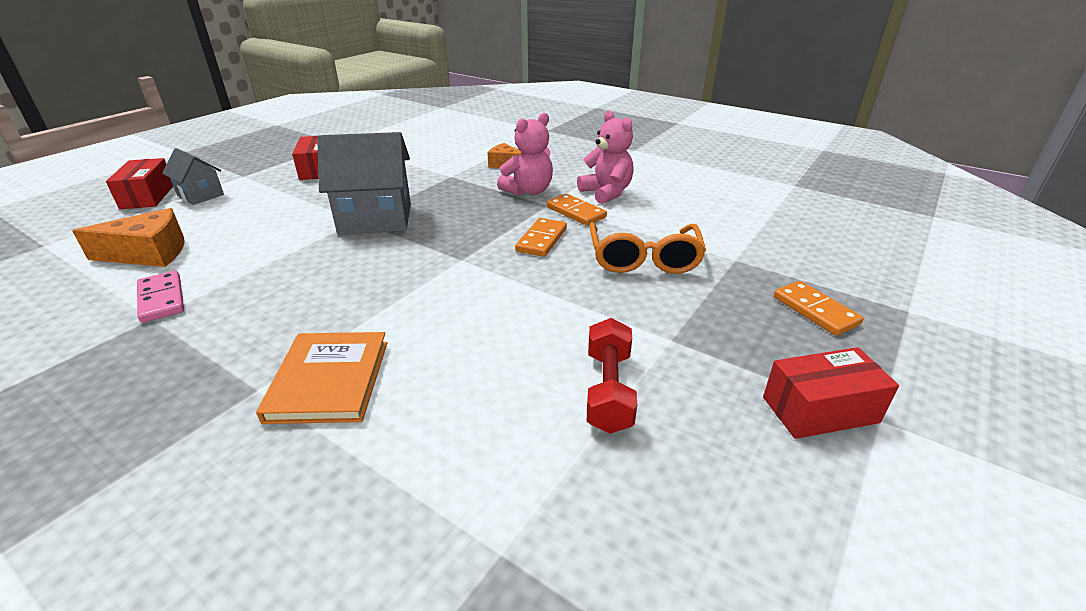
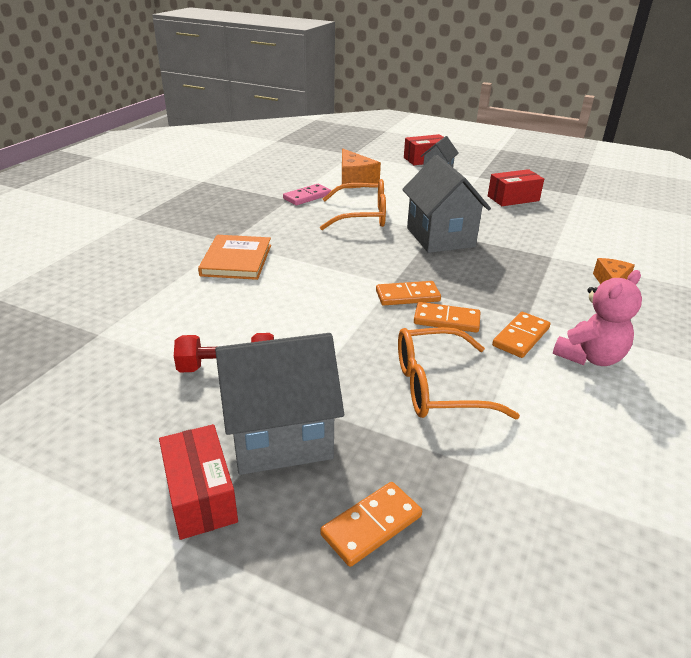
camera: 80 degrees right, 0 degrees up
orange book [256,332,387,424] -> orange book turned 75 degrees counterclockwise [198,235,271,280]
pink teddy bear [497,113,553,195] -> none
none -> grey house [215,333,344,475]
none -> orange glasses [320,179,386,230]
none -> orange domino [376,281,441,306]

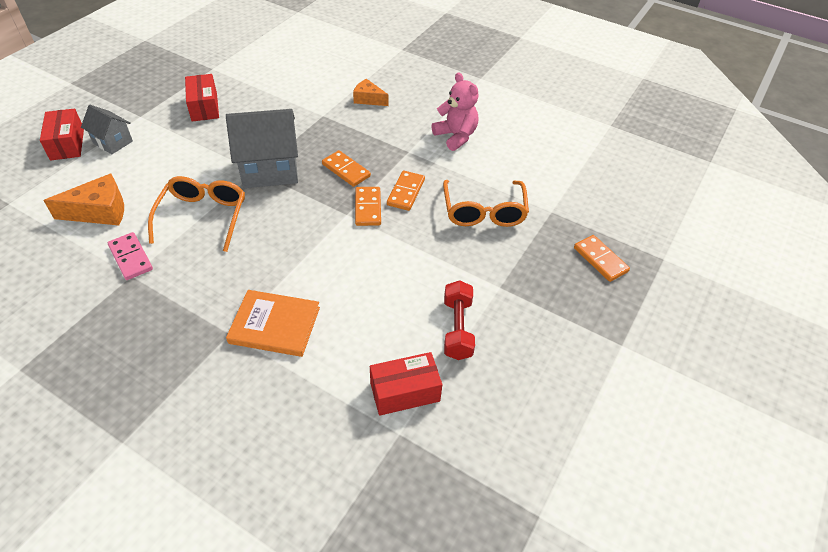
camera: 85 degrees left, 15 degrees up
red box [159,424,238,540] -> red box moved to [370,352,442,416]
grey house [215,333,344,475] -> none
orange domino [492,312,550,358] -> orange domino moved to [322,150,371,187]

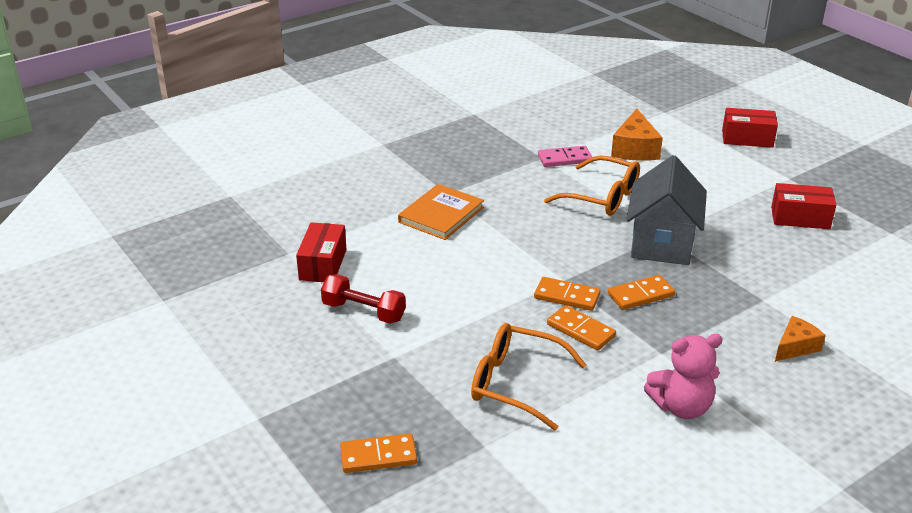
camera: 115 degrees right, 15 degrees down
grey house [81,105,133,154] -> none

